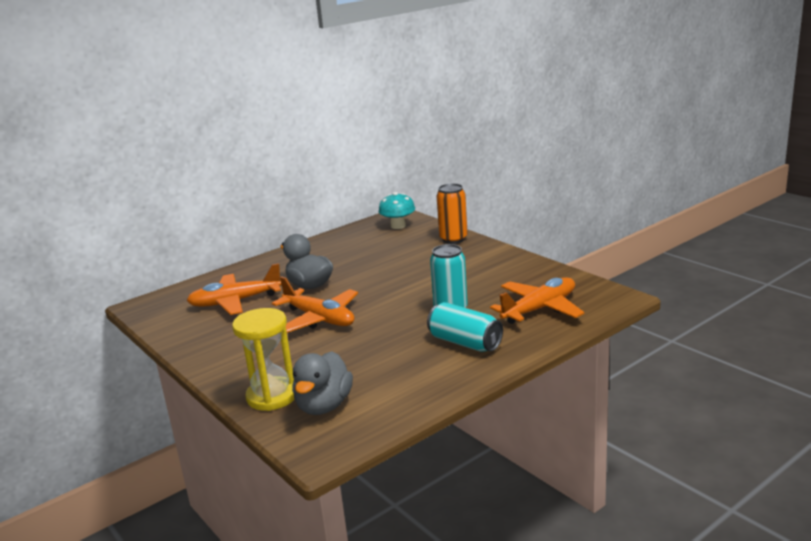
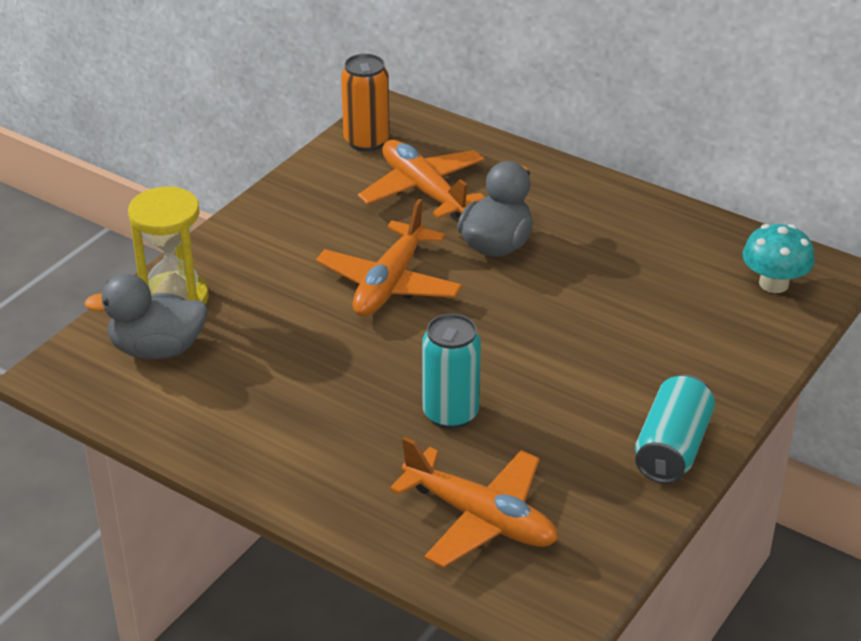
camera: 70 degrees right, 15 degrees up
turquoise can [427,302,503,352] -> turquoise can moved to [635,374,715,484]
orange can [436,183,468,244] -> orange can moved to [341,54,390,152]

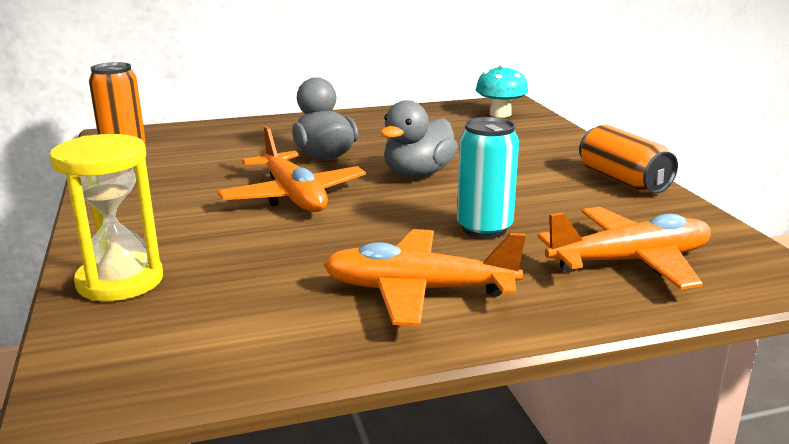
camera: 50 degrees left, 15 degrees down
grey duck [84,274,208,359] -> grey duck moved to [380,100,458,177]
orange plane [358,140,485,219] -> orange plane moved to [324,229,526,326]
turquoise can [635,374,715,484] -> orange can [579,124,678,193]

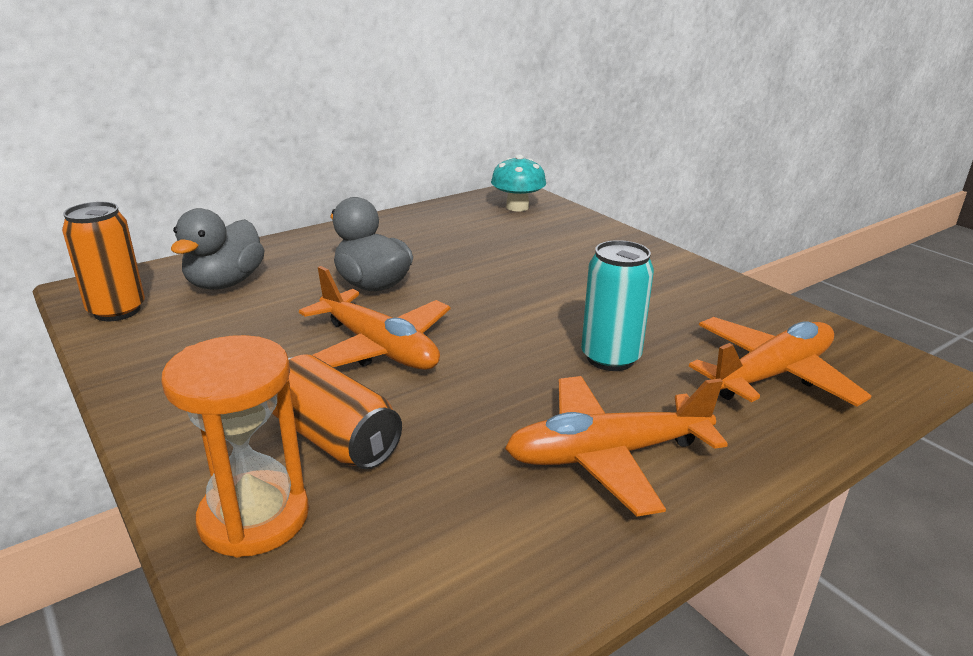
camera: 20 degrees left, 5 degrees up
yellow hourglass [49,134,163,301] -> orange hourglass [161,335,309,557]
grey duck [380,100,458,177] -> grey duck moved to [171,208,265,290]
orange can [579,124,678,193] -> orange can moved to [272,354,402,469]

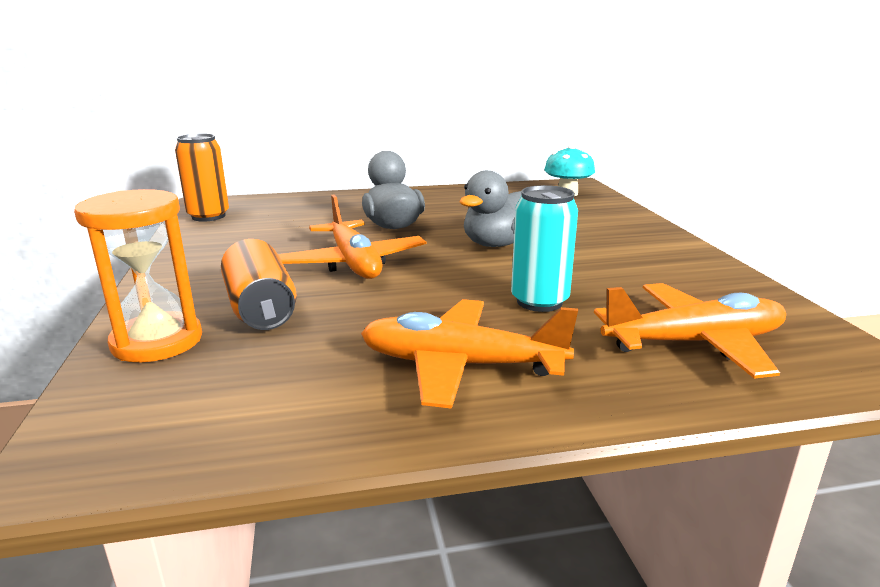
camera: 25 degrees right, 5 degrees down
grey duck [171,208,265,290] -> grey duck moved to [460,170,522,247]

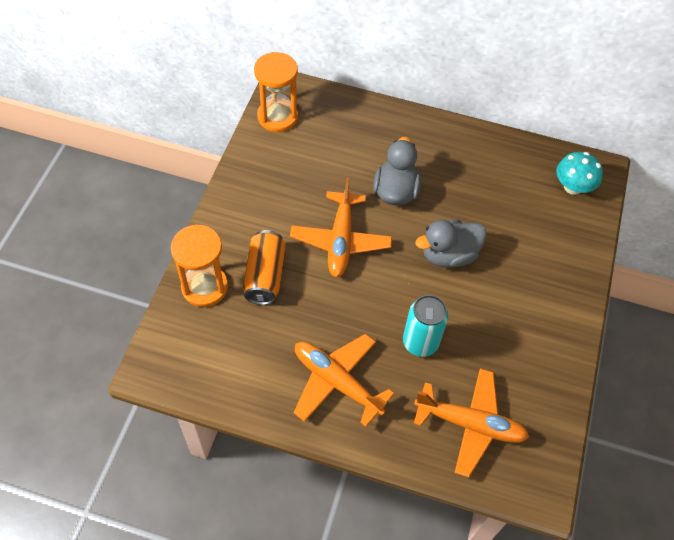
camera: 25 degrees right, 35 degrees up
orange can [175,133,229,221] -> orange hourglass [254,52,298,132]

